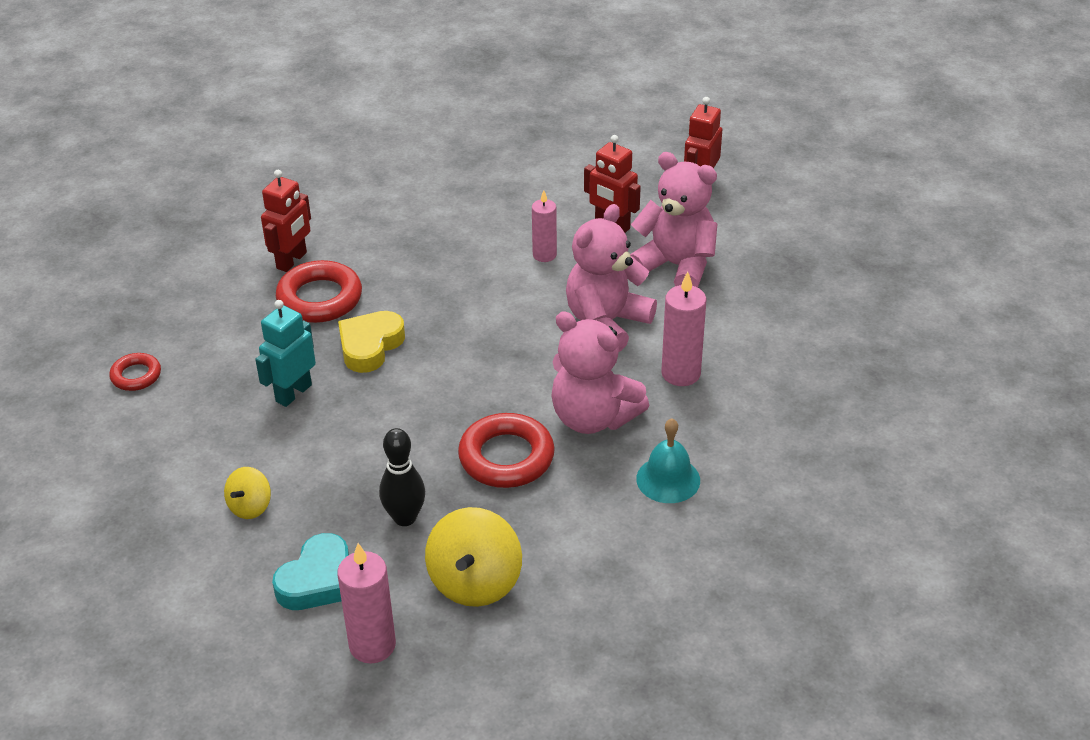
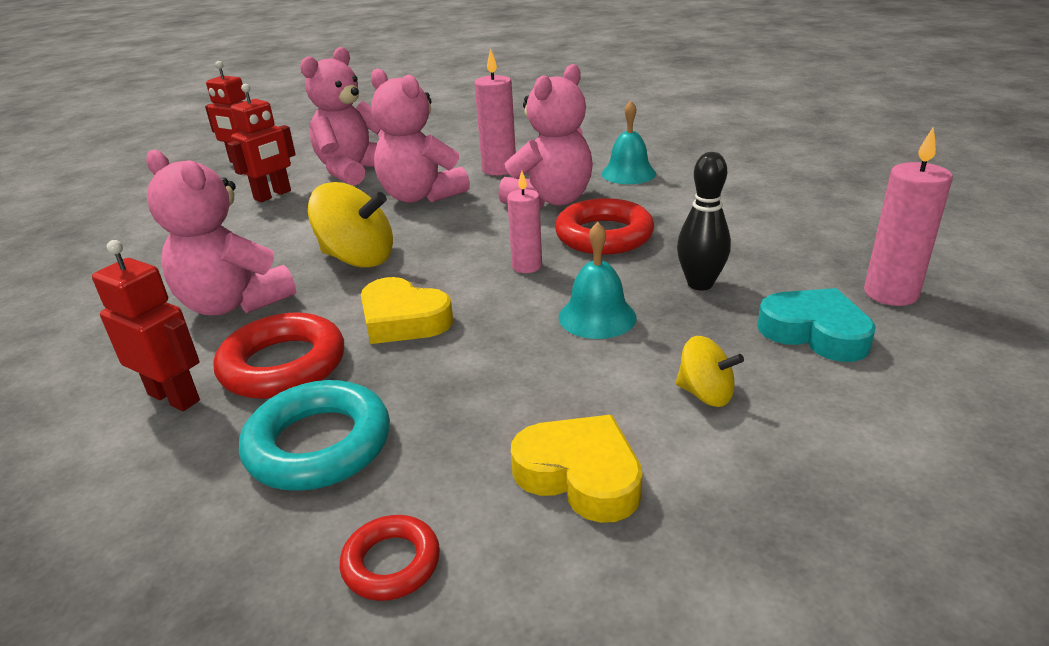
camera: 85 degrees left, 10 degrees down
turquoise robot [255,300,316,407] -> none
yellow spinning top [425,507,522,607] -> yellow spinning top moved to [308,182,393,268]
pink candle [532,190,557,262] -> pink candle moved to [507,171,542,273]
none -> pink teddy bear [146,150,296,315]
none -> turquoise ring [239,380,390,491]
none -> yellow heart [511,415,643,523]
none -> turquoise bell [559,222,637,339]

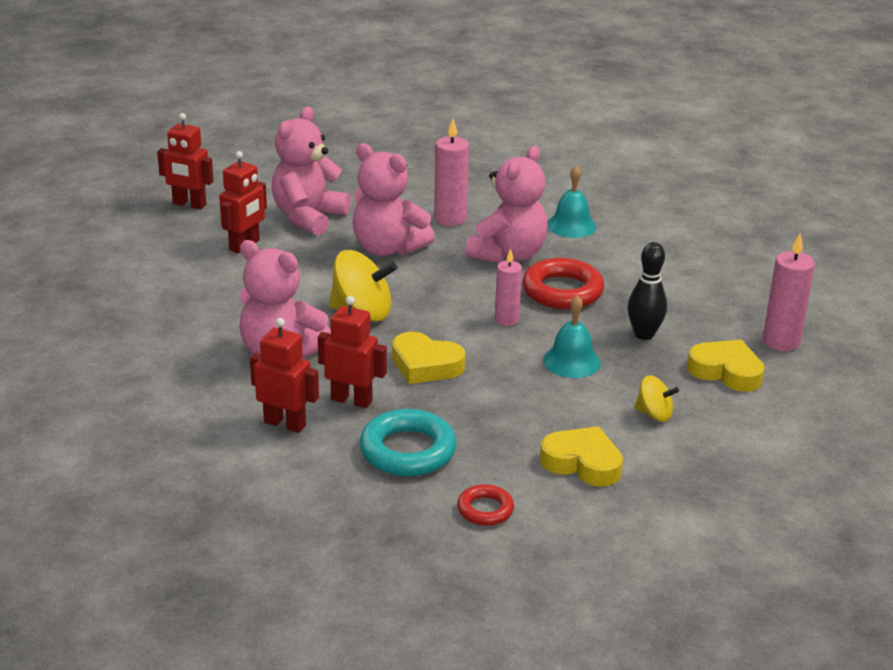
camera: 10 degrees left, 0 degrees up
red ring [214,312,344,399] -> red robot [318,296,387,408]
turquoise heart [757,288,876,362] -> yellow heart [687,340,765,392]

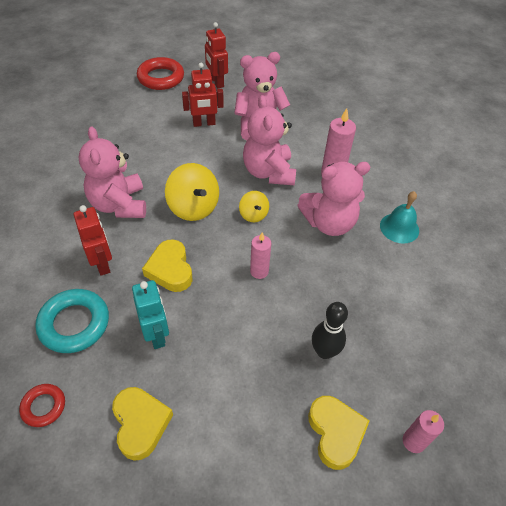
camera: 45 degrees right, 20 degrees up
red robot [250,318,319,433] -> none
red ring [522,258,604,309] -> red ring moved to [137,57,184,90]
turquoise bell [543,295,601,378] -> none
yellow spinning top [634,376,679,422] -> yellow spinning top moved to [239,191,269,222]
pink candle [763,233,815,351] -> pink candle [403,410,444,453], size x0.67
none -> turquoise robot [132,280,169,349]

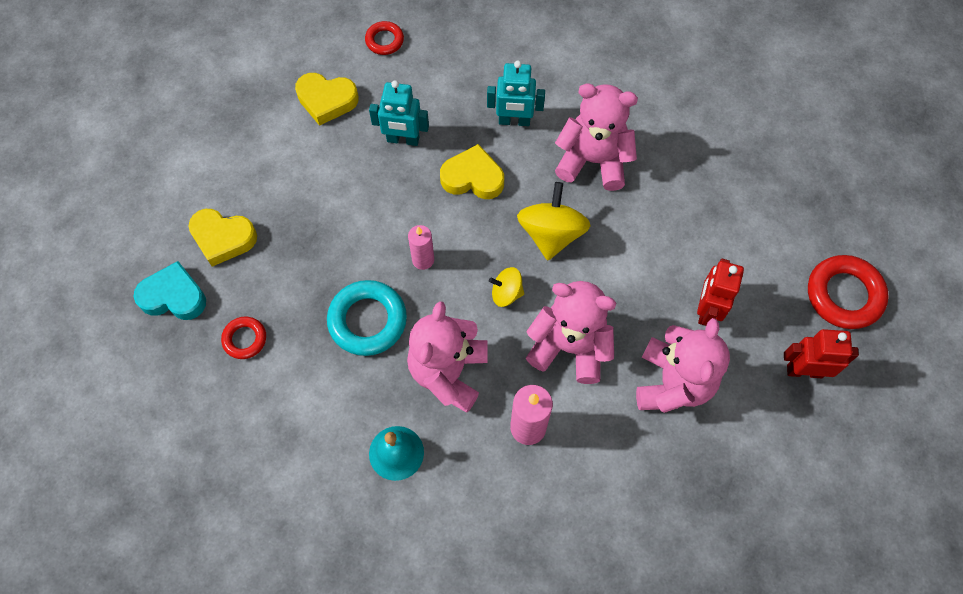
camera: 120 degrees right, 15 degrees up
turquoise ring [35,289,109,353] -> turquoise ring moved to [327,280,407,356]
red robot [74,205,112,276] -> turquoise robot [487,60,545,126]
yellow spinning top [165,163,219,221] -> yellow spinning top turned 105 degrees clockwise [517,182,591,260]
black bowling pin [312,302,348,359] -> none
pink candle [403,410,444,453] -> turquoise heart [134,261,206,320]
none -> red ring [221,316,266,359]

